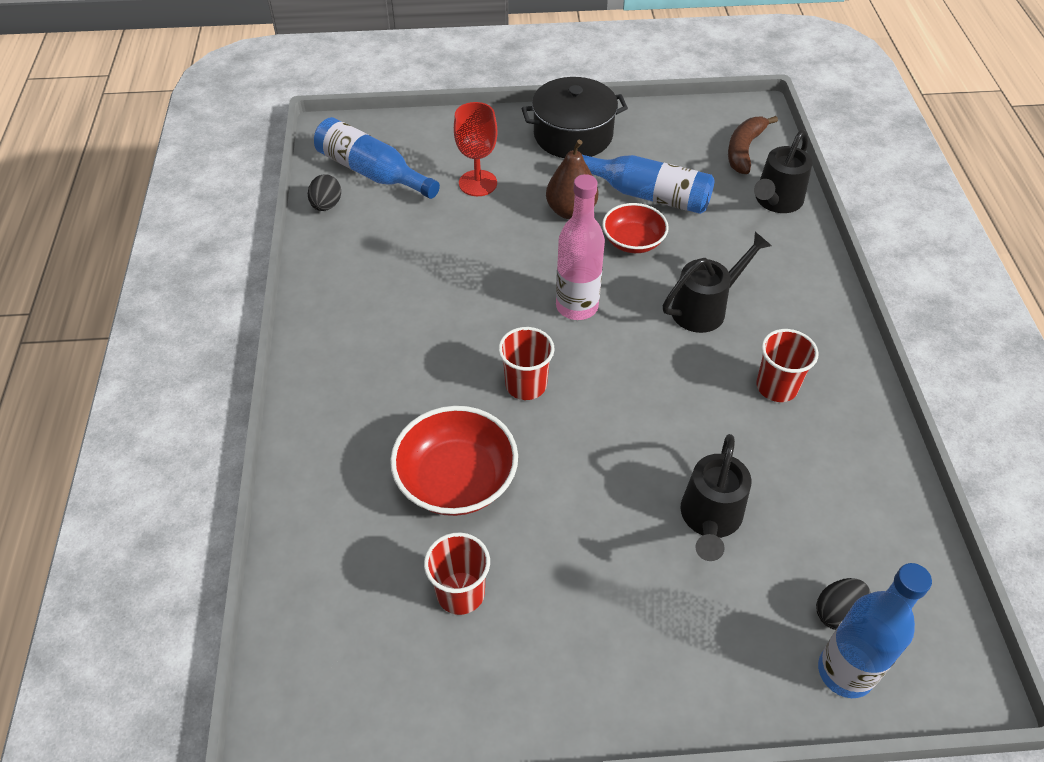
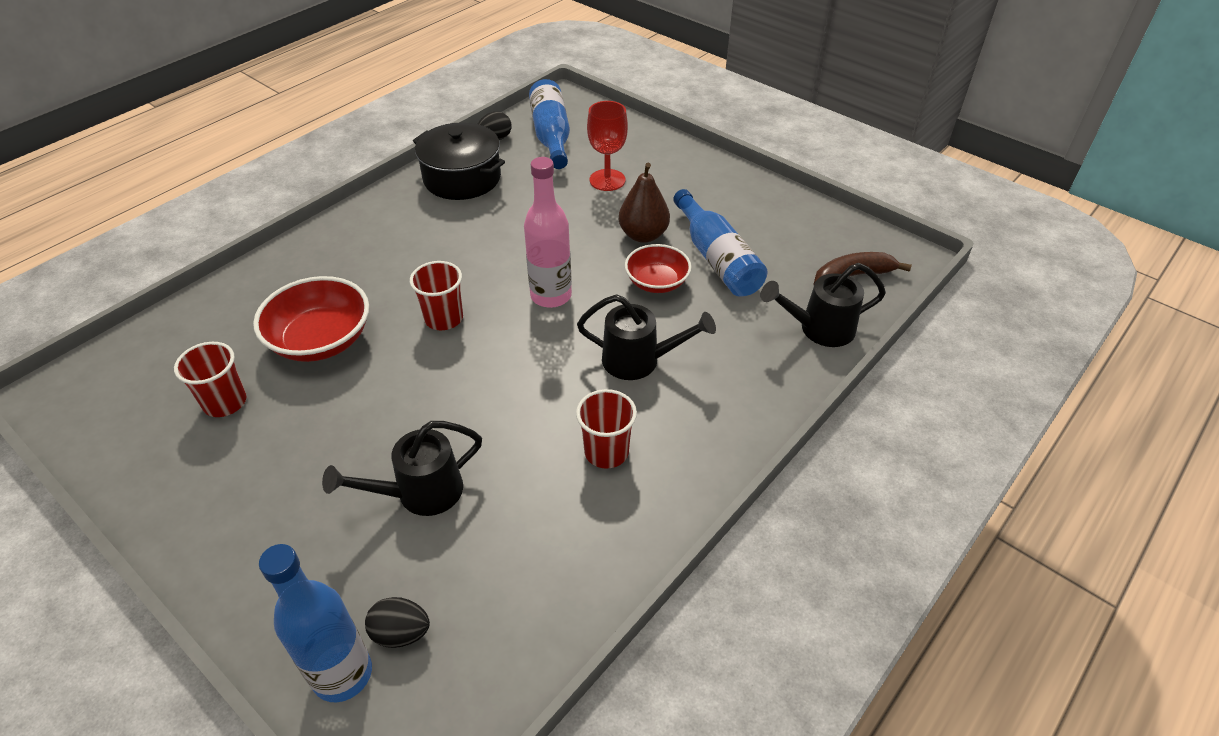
camera: 45 degrees right, 5 degrees down
black pot [521,77,628,158] -> black pot moved to [413,122,505,200]

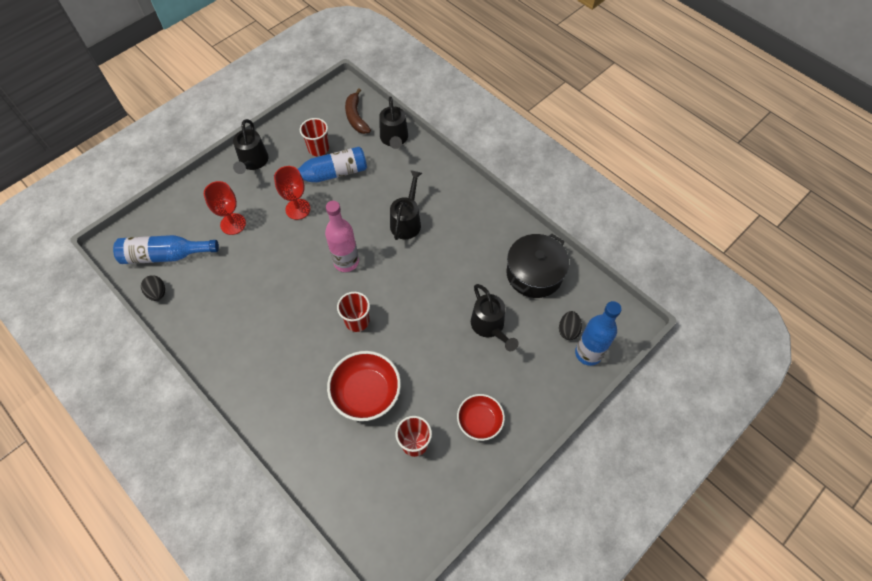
camera: 85 degrees left, 15 degrees up
black pot [413,122,505,200] -> black pot moved to [506,234,569,298]
red cup [576,389,637,469] -> red cup moved to [300,118,329,156]
brown pear [619,163,670,243] -> red goblet [274,166,310,220]
red bowl [625,244,691,293] -> red bowl moved to [457,394,505,441]
none -> black watering can [233,119,268,174]

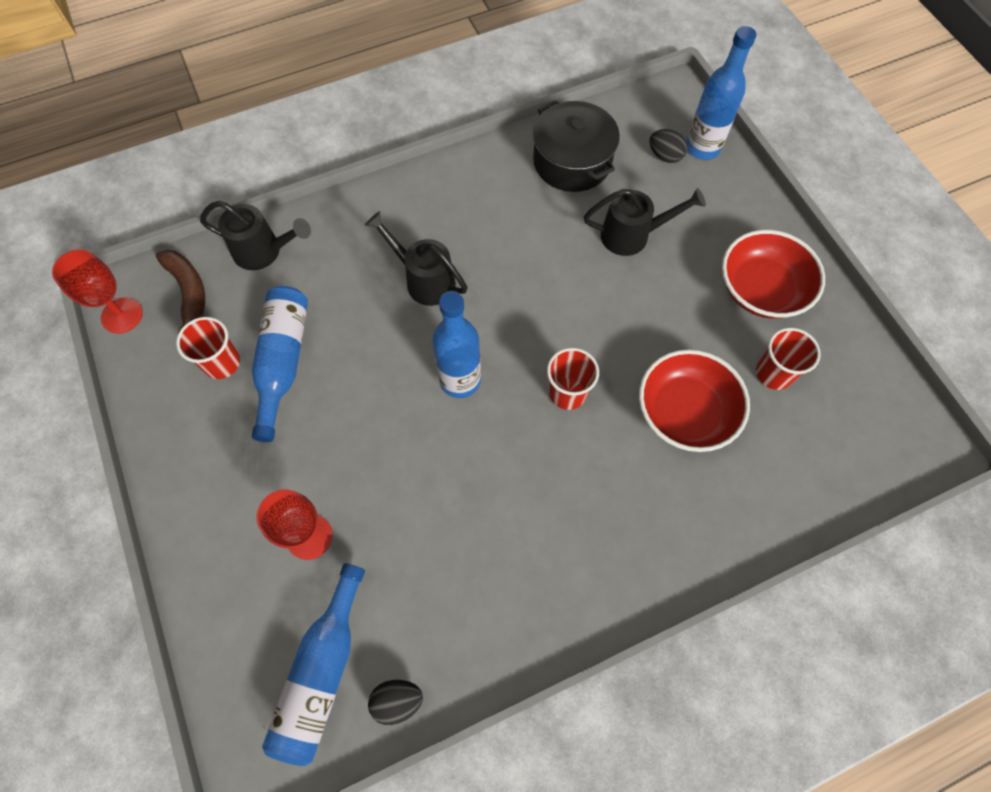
camera: 70 degrees left, 5 degrees up
black watering can [233,119,268,174] -> none
red goblet [274,166,310,220] -> red goblet moved to [52,250,143,334]
pink bottle [325,201,359,272] -> blue bottle [432,291,481,398]
brown banana [345,88,371,134] -> brown banana turned 120 degrees counterclockwise [156,250,205,334]
red bowl [457,394,505,441] -> red bowl [722,230,825,319], size x1.55

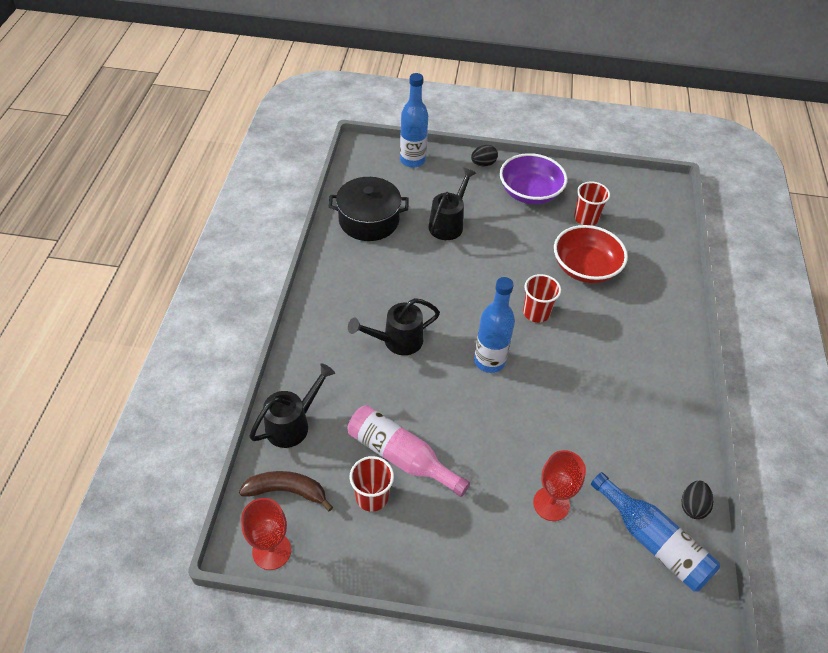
camera: 60 degrees left, 15 degrees down
blue bottle [252,286,308,442] -> pink bottle [348,405,470,497]
black egg [650,129,688,163] -> black egg moved to [471,145,498,166]
red bowl [722,230,825,319] -> purple bowl [500,153,567,204]

